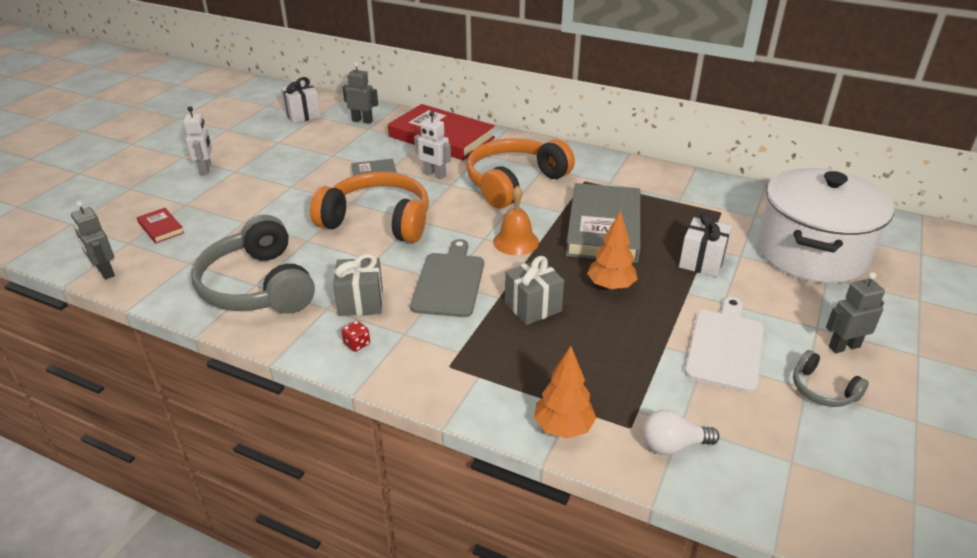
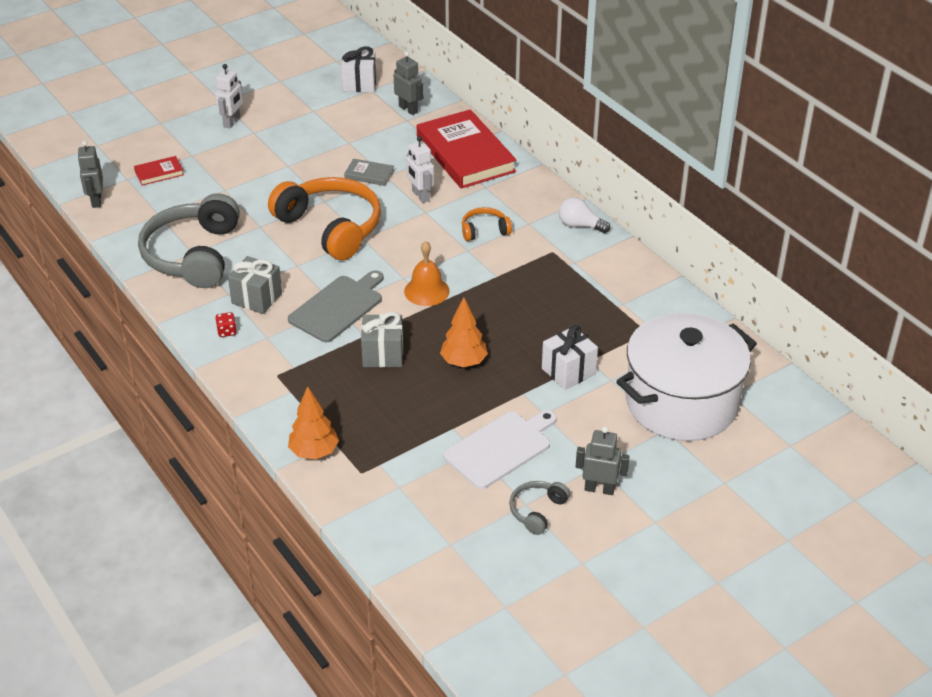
camera: 30 degrees right, 5 degrees up
red book [137,208,184,244] -> red book turned 75 degrees clockwise [134,156,184,186]
orange headphones [466,138,575,208] -> orange headphones [462,207,512,241], size x0.46
grey book [566,183,640,263] -> none
white light bulb [643,410,720,455] -> white light bulb moved to [559,197,610,233]
grey headphones [793,350,869,407] -> grey headphones turned 45 degrees clockwise [509,481,570,535]

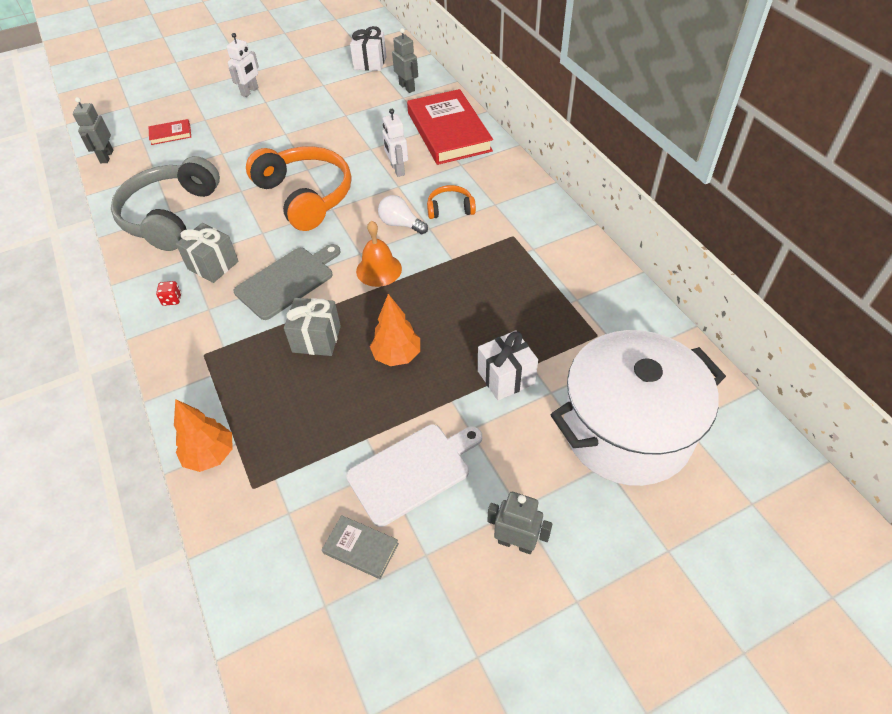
camera: 10 degrees right, 10 degrees up
grey book [344,159,394,186] -> grey book moved to [322,515,399,579]
grey headphones [509,481,570,535] -> none
white light bulb [559,197,610,233] -> white light bulb moved to [378,195,428,234]

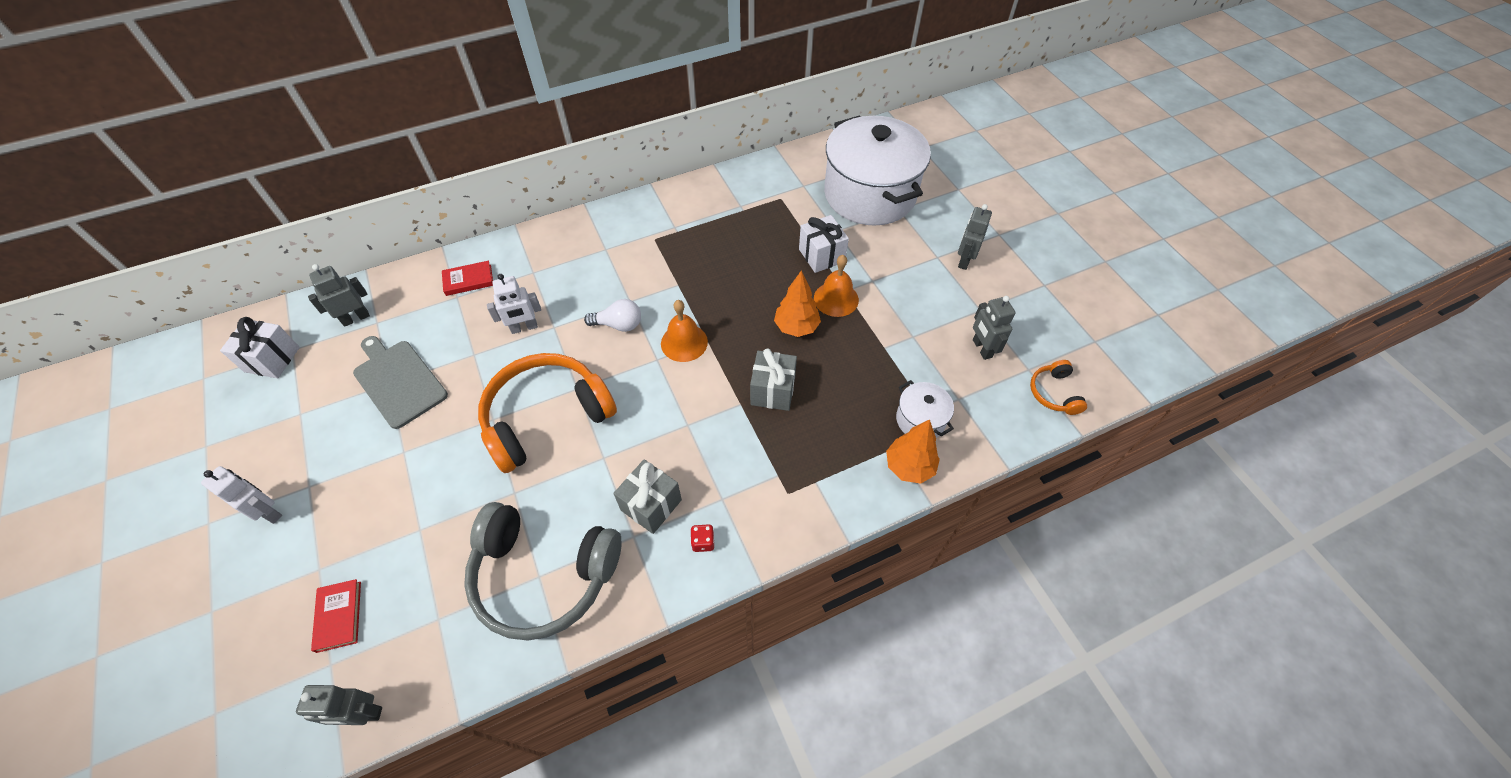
camera: 90 degrees left, 5 degrees up
grey cutting board [234,244,341,320] -> grey cutting board moved to [353,336,448,429]
grey book [322,515,399,579] -> grey robot [973,296,1016,360]
white cutting board [346,424,482,527] -> none
white light bulb [378,195,428,234] -> white light bulb turned 120 degrees counterclockwise [584,299,641,332]
red book [407,89,493,165] -> red book [442,261,493,296], size x0.43
orange headphones [427,185,476,219] -> orange headphones moved to [1030,360,1087,415]
none -> orange bell [814,255,859,317]
none -> white pot [896,380,954,438]

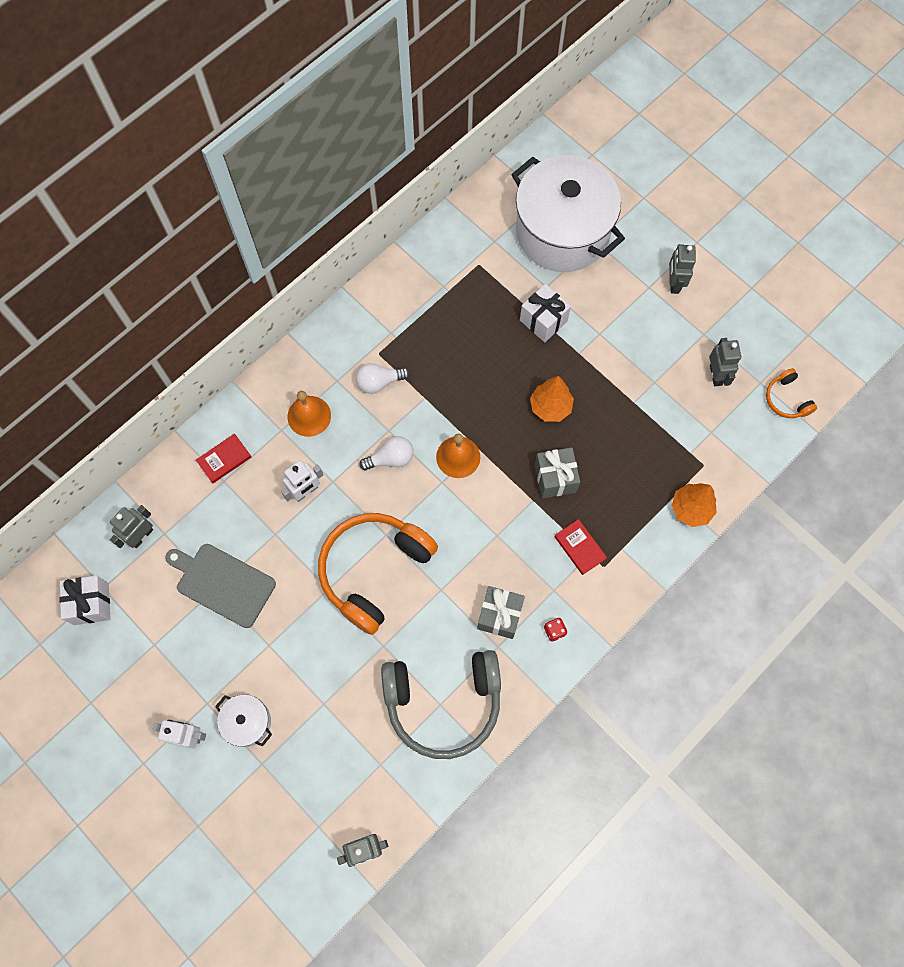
camera: 20 degrees left, 15 degrees up
red book [311,579,361,653] -> red book moved to [555,519,607,575]
orange bell [814,255,859,317] -> orange bell moved to [288,391,331,437]
white pot [896,380,954,438] -> white pot moved to [215,694,272,747]
grey robot [973,296,1016,360] -> grey robot turned 150 degrees counterclockwise [709,338,741,386]
none -> white light bulb [356,363,410,394]

